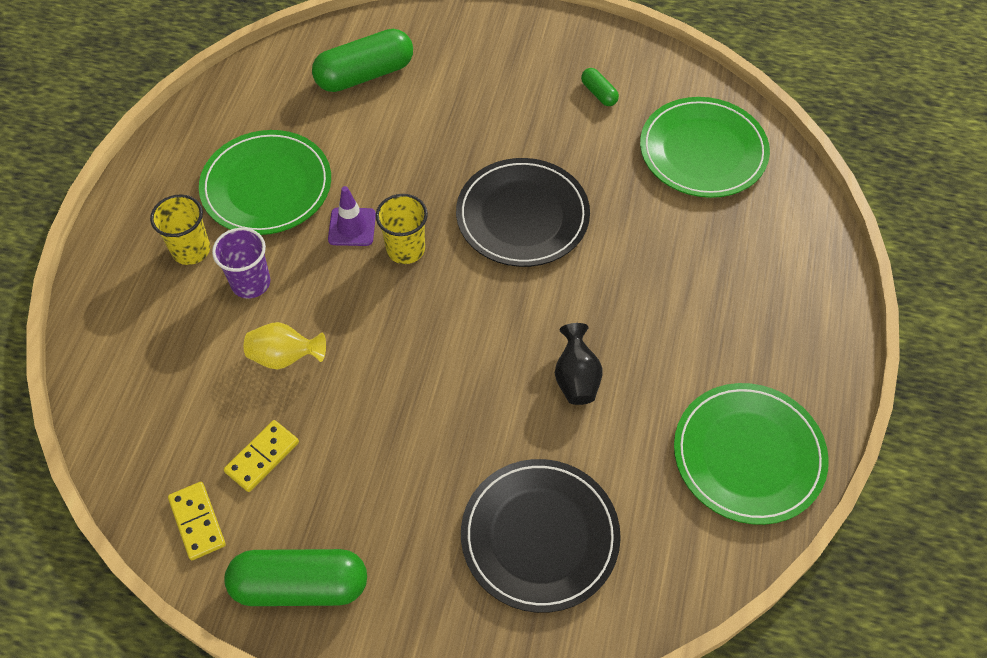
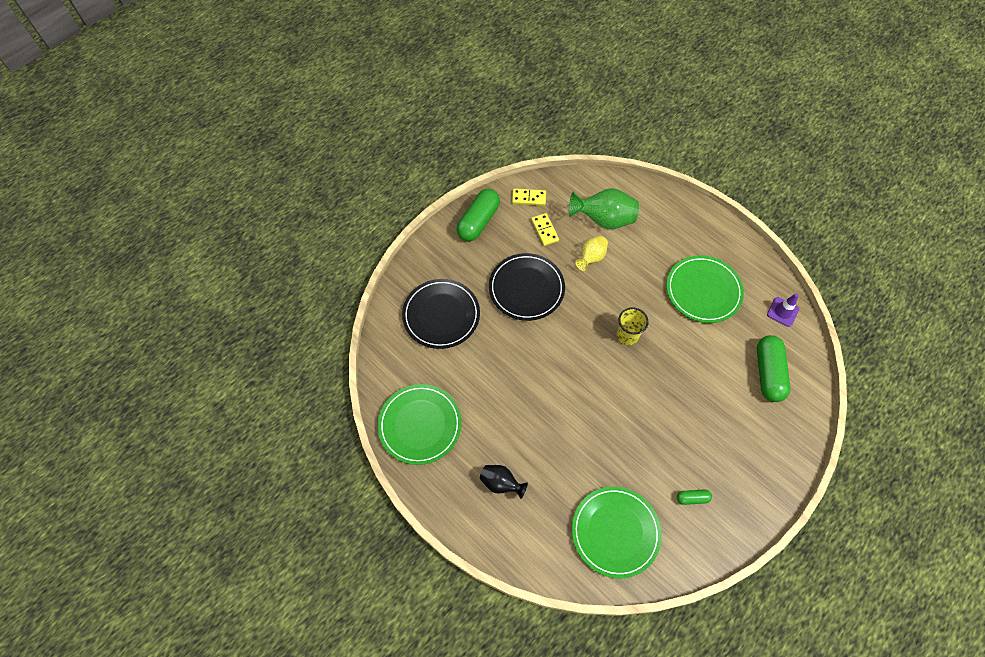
camera: 120 degrees right, 5 degrees up
yellow cup [150,194,210,265] -> none
purple cup [212,228,270,298] -> none
purple traffic cone [328,186,376,246] -> purple traffic cone moved to [767,294,799,327]
black plate [456,158,590,267] -> black plate moved to [489,253,565,321]
black vase [555,323,603,405] -> black vase moved to [480,465,528,499]
none -> green vase [569,188,639,229]

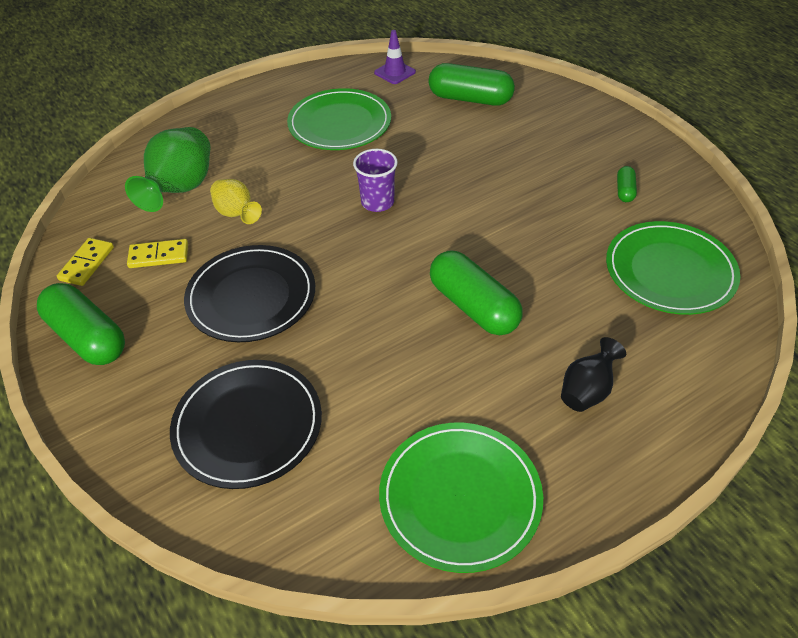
camera: 75 degrees left, 15 degrees down
yellow cup [617,307,649,345] -> purple cup [353,149,398,212]
none -> green capsule [430,250,523,335]

